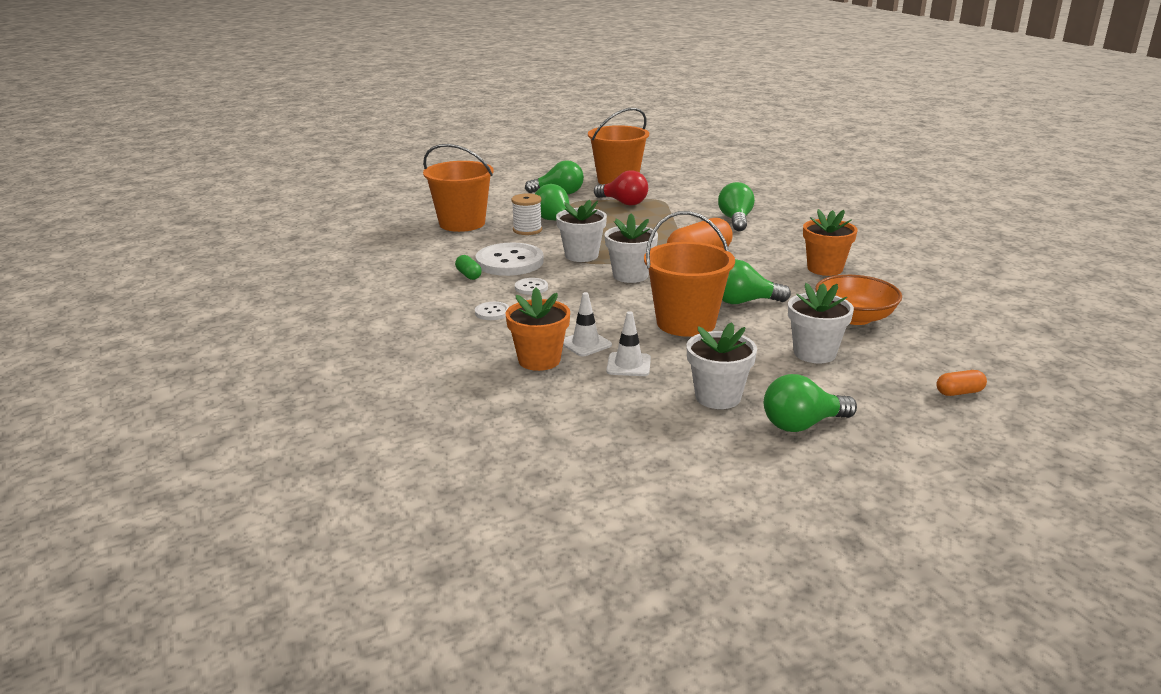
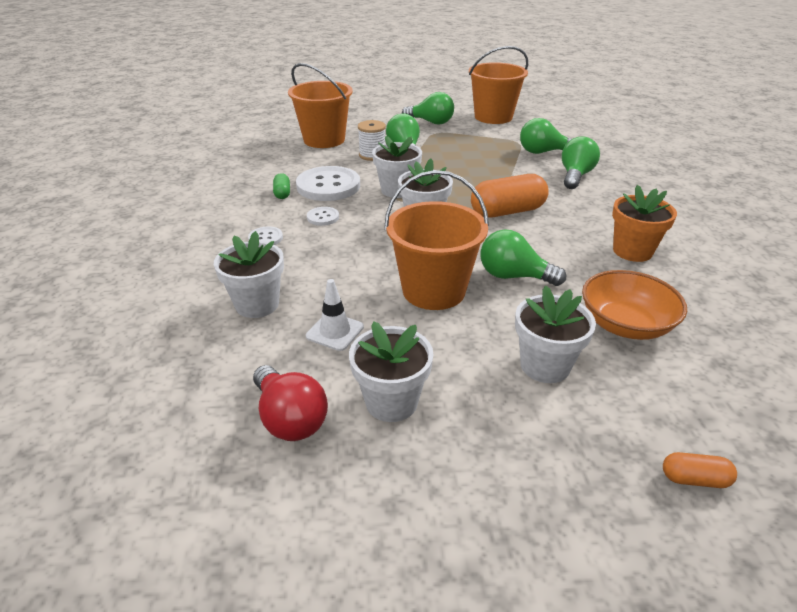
camera: 20 degrees right, 10 degrees up
orange flower pot [506,288,570,371] -> white flower pot [214,231,284,318]
white traffic cone [563,292,612,356] -> none
red light bulb [594,170,648,206] -> red light bulb moved to [253,365,328,441]
green light bulb [764,374,857,432] -> green light bulb moved to [520,118,572,154]

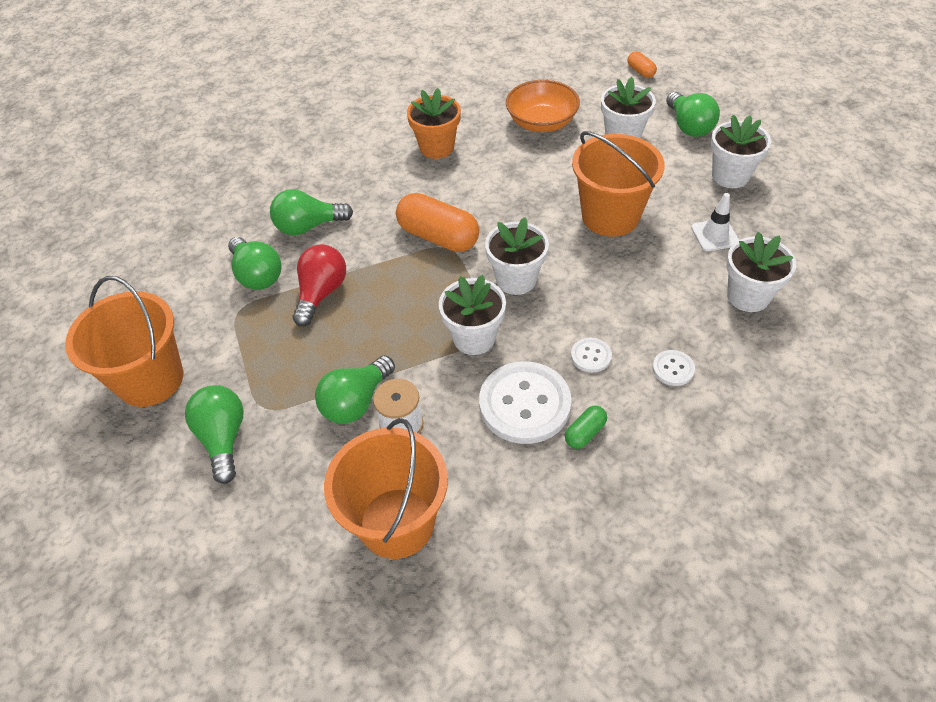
camera: 125 degrees left, 15 degrees up
red light bulb [253,365,328,441] -> red light bulb moved to [292,244,346,327]
green light bulb [481,229,566,286] -> green light bulb moved to [666,92,720,137]

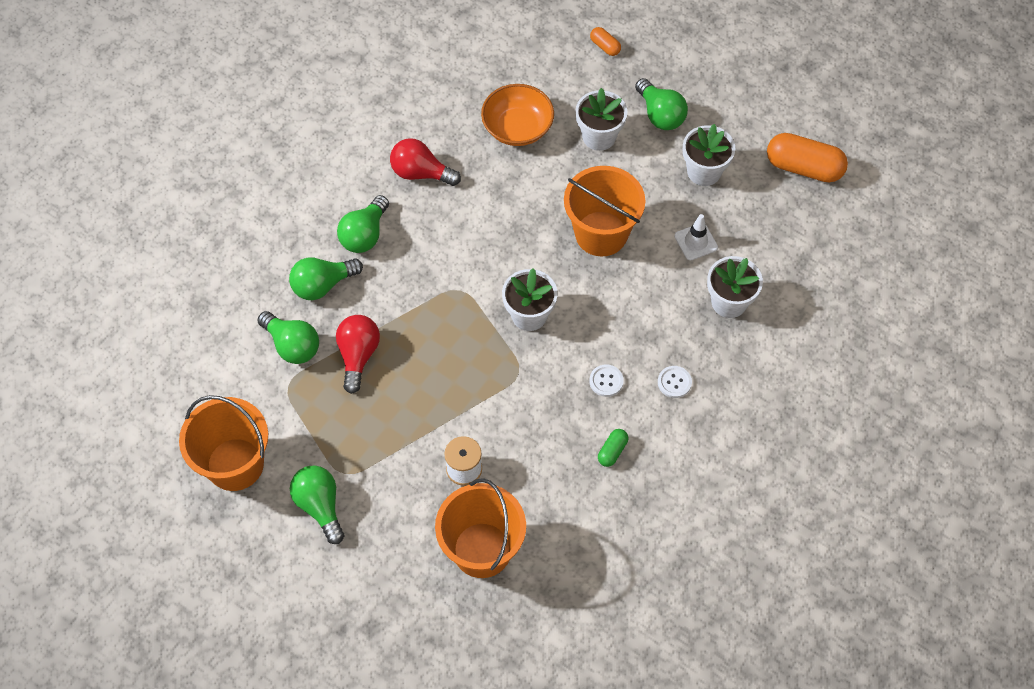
camera: 15 degrees left, 10 degrees up
green light bulb [315,356,395,424] -> green light bulb moved to [337,195,389,253]
orange capsule [396,193,479,252] -> orange capsule moved to [767,133,848,182]
orange flower pot [407,88,461,159] -> red light bulb [390,138,461,186]
white flower pot [439,275,506,355] -> none
white button [479,361,571,444] -> none

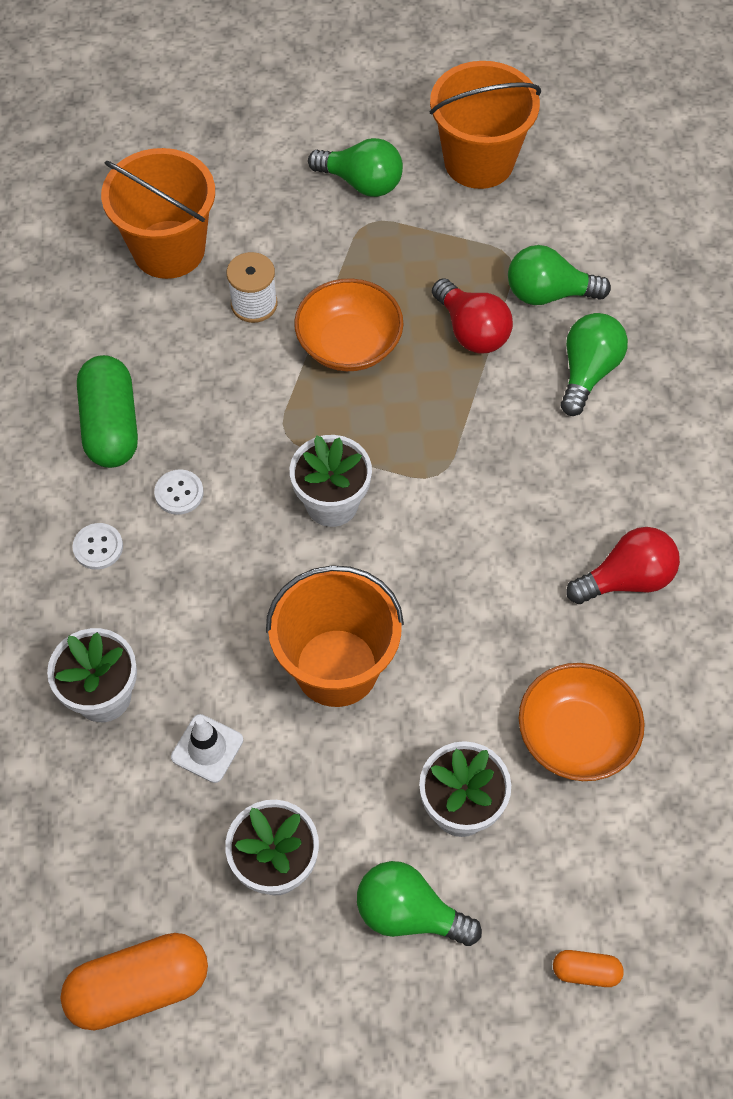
camera: 140 degrees right, 0 degrees up
green light bulb [337,195,389,253] -> none
green capsule [598,429,628,467] -> green capsule [77,355,138,468], size x2.08
none -> orange bowl [294,278,404,371]

